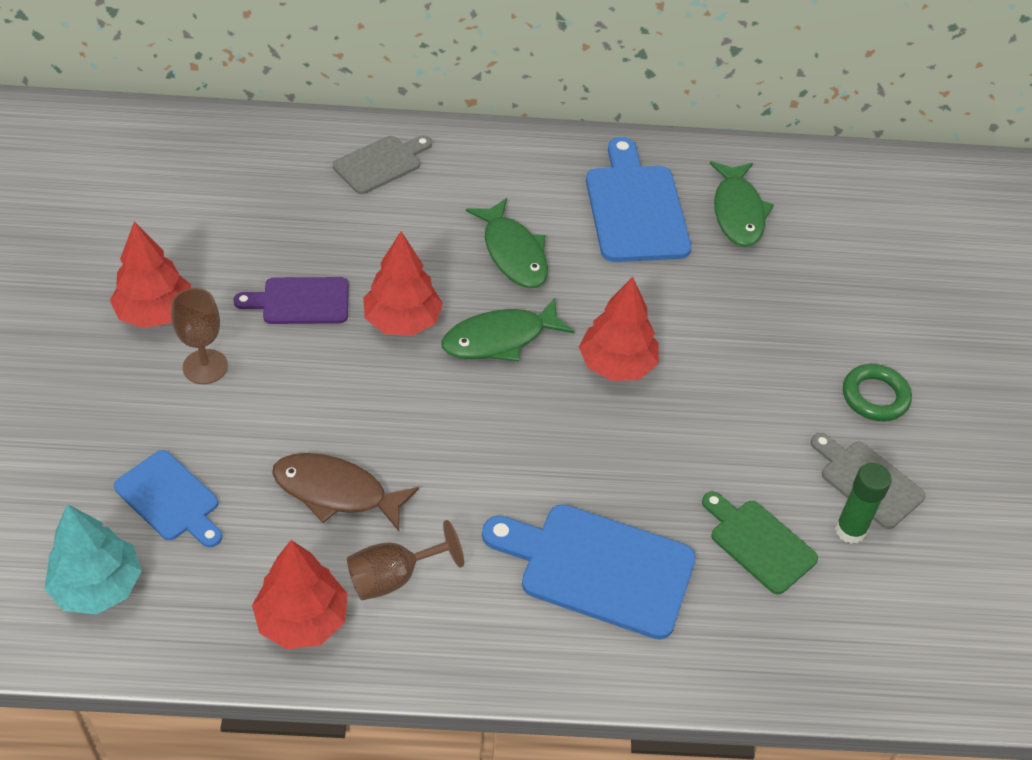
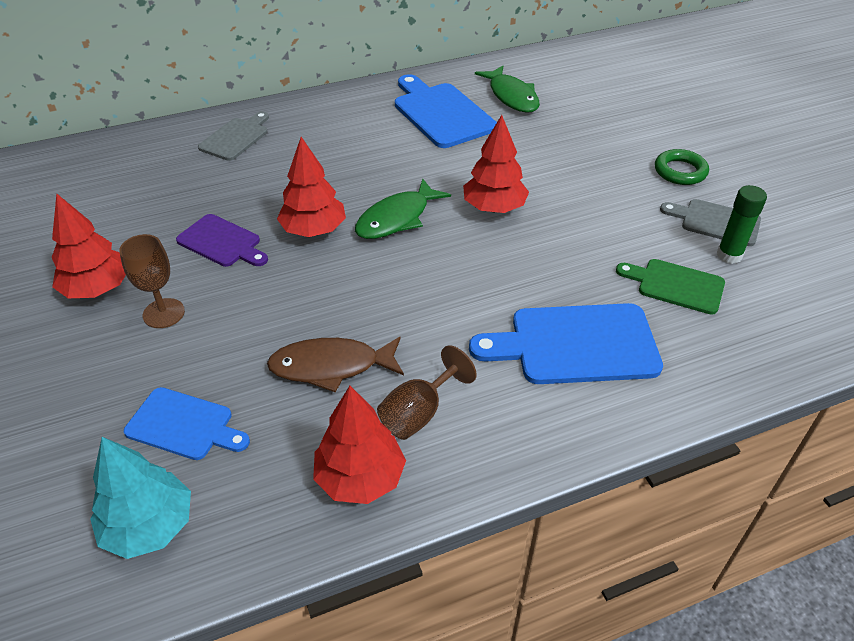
camera: 20 degrees left, 5 degrees down
purple cutting board [233,277,349,324] -> purple cutting board turned 120 degrees counterclockwise [176,214,268,267]
green fish [466,198,548,288] -> none

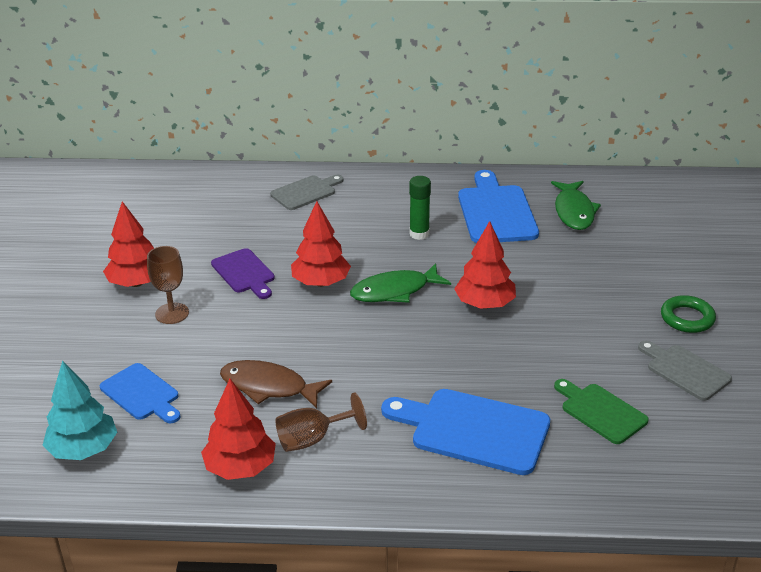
camera: 25 degrees right, 10 degrees down
green glue stick [717,185,767,264] -> green glue stick moved to [409,176,431,240]

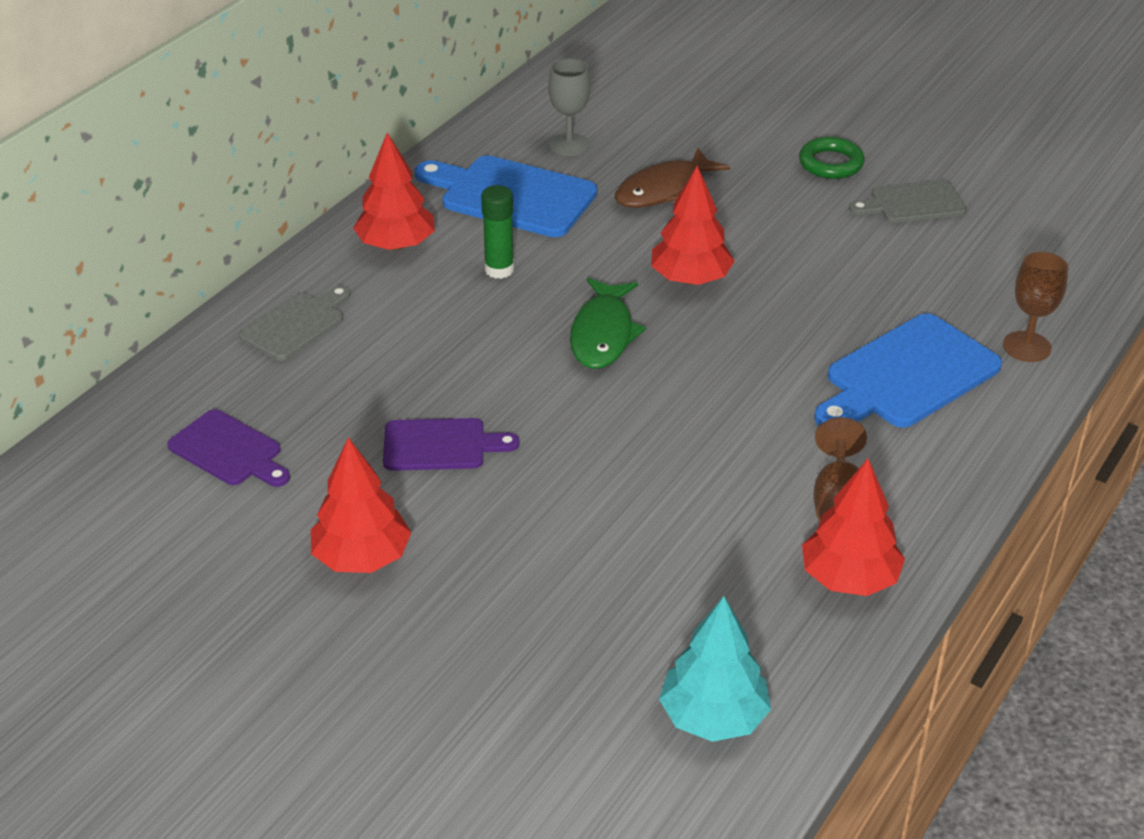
camera: 60 degrees left, 5 degrees up
blue cutting board [100,363,180,423] -> none
brown goblet [147,246,189,324] -> brown goblet moved to [1003,252,1068,362]
brown fish [220,360,332,409] -> brown fish moved to [615,148,730,208]
grey cutting board [270,175,344,210] -> grey cutting board turned 45 degrees clockwise [239,285,350,361]
red tree [291,201,351,287] -> red tree moved to [353,133,435,250]
green fish [551,181,601,230] -> grey goblet [548,58,590,156]
green cutting board [554,379,649,444] -> none
none -> purple cutting board [167,409,290,487]

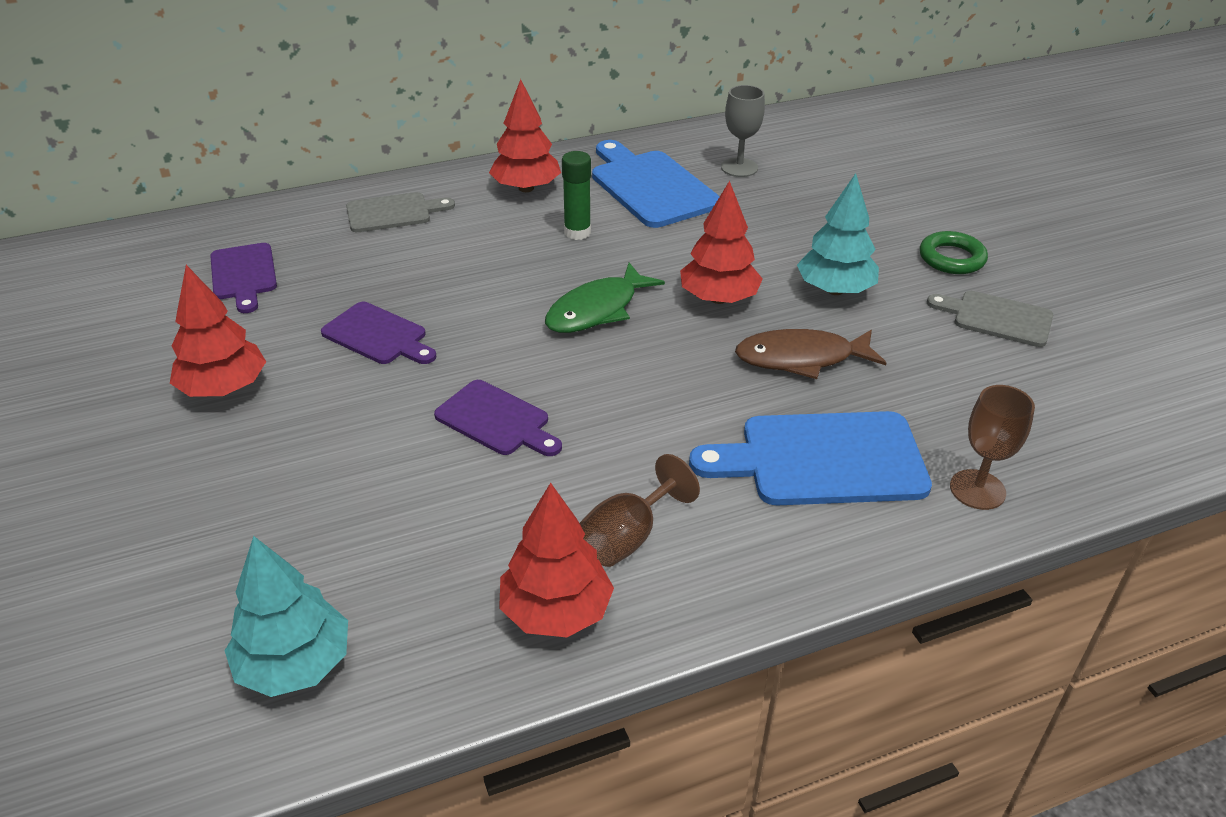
camera: 35 degrees right, 0 degrees up
brown fish [615,148,730,208] -> brown fish moved to [735,329,886,379]
none -> purple cutting board [434,380,562,456]
none -> turquoise tree [797,173,879,295]

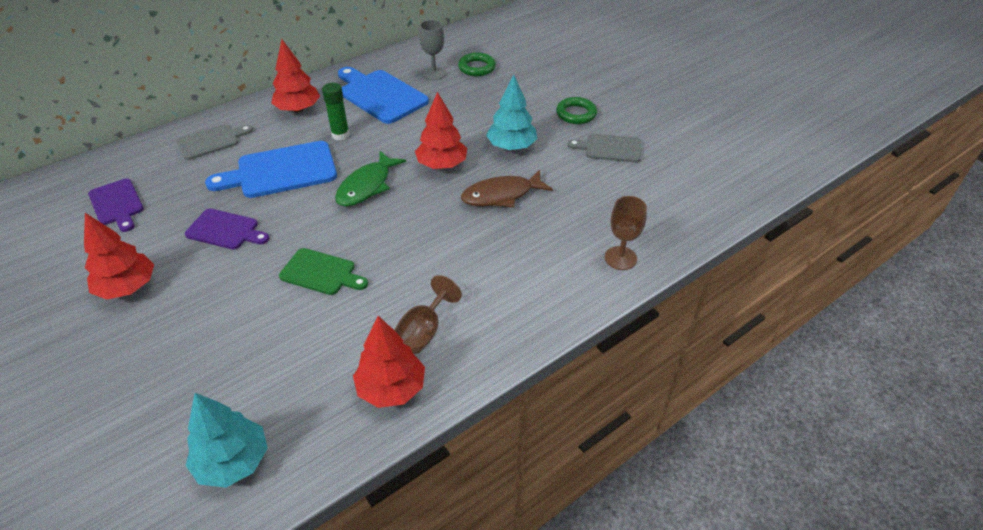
camera: 15 degrees left, 5 degrees up
purple cutting board [434,380,562,456] -> green cutting board [279,248,368,295]
blue cutting board [689,411,932,505] -> blue cutting board moved to [205,141,337,198]
none -> green ring [458,52,496,76]

